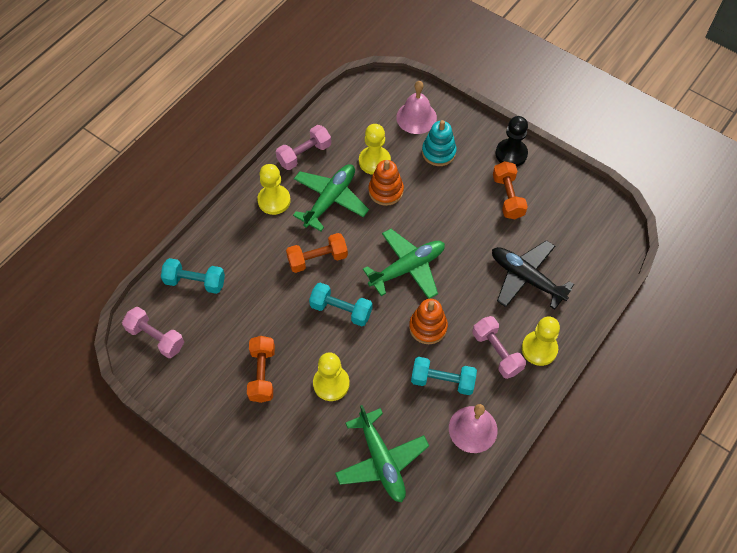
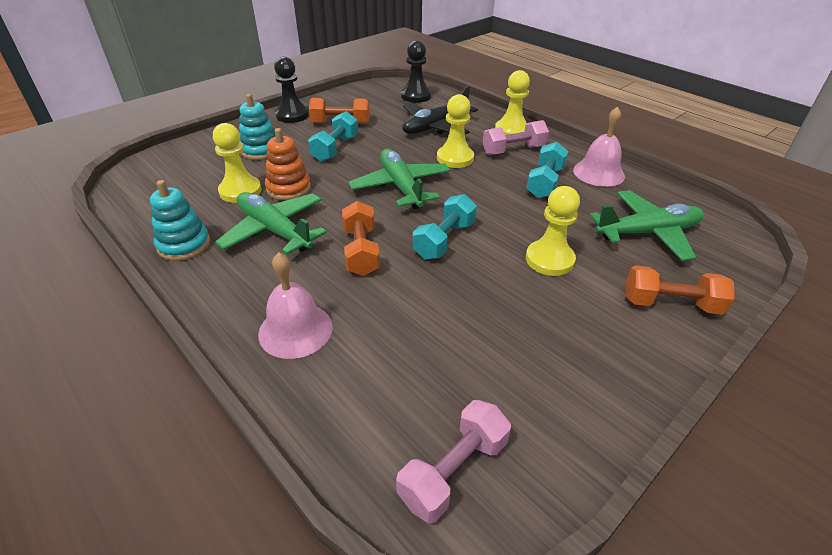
camera: 80 degrees left, 20 degrees down
turquoise dumbbell [161,258,225,294] -> turquoise dumbbell moved to [308,111,358,162]
orange dumbbell [247,336,275,403] -> orange dumbbell moved to [626,265,735,315]
yellow pawn [257,164,291,215] -> yellow pawn moved to [437,94,474,168]
pink dumbbell [276,125,331,170] -> turquoise stacking toy [150,180,210,261]
pink bell [396,81,437,134] -> pink bell moved to [258,252,333,359]
orange stacking toy [409,299,448,344] -> none
none -> black pawn [401,40,431,103]

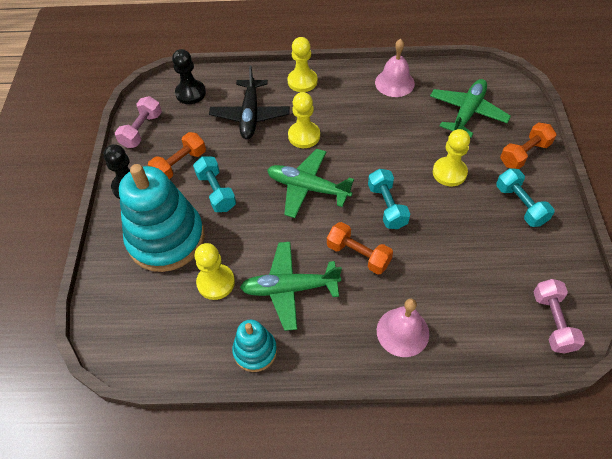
camera: 45 degrees left, 15 degrees up
turquoise stacking toy [239,94,276,160] -> turquoise stacking toy [119,164,205,272], size x1.99
orange stacking toy [265,128,311,200] -> none
pink dumbbell [482,120,549,155] -> pink dumbbell moved to [115,96,162,148]
turquoise dumbbell [526,142,568,198] -> turquoise dumbbell moved to [496,169,554,227]

